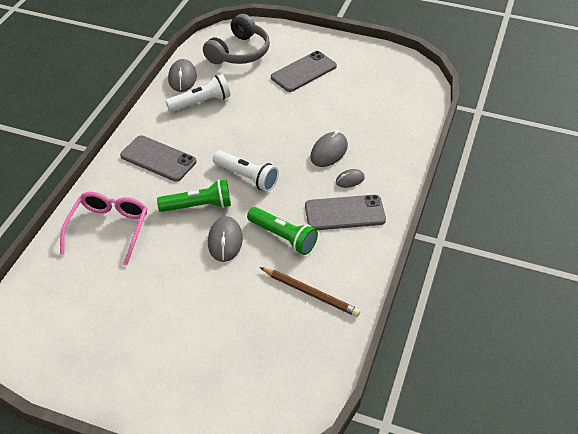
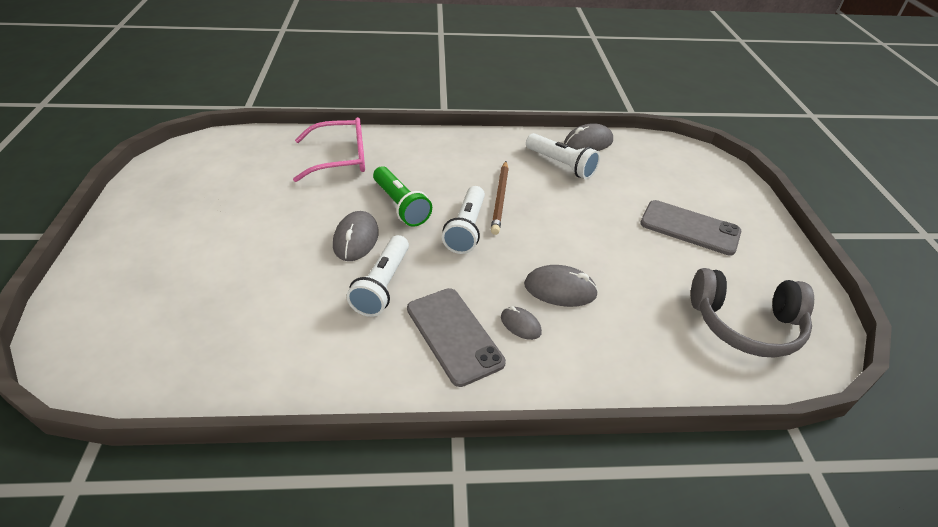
camera: 65 degrees right, 5 degrees down
grey phone [120,135,196,182] -> none
grey headphones [203,14,270,64] -> grey headphones moved to [691,268,814,358]
grey mouse [208,216,243,262] -> grey mouse turned 60 degrees counterclockwise [333,211,379,261]
green flashlight [247,207,318,255] -> white flashlight [347,235,409,317]
brown pencil [260,267,360,317] -> brown pencil moved to [491,161,509,235]

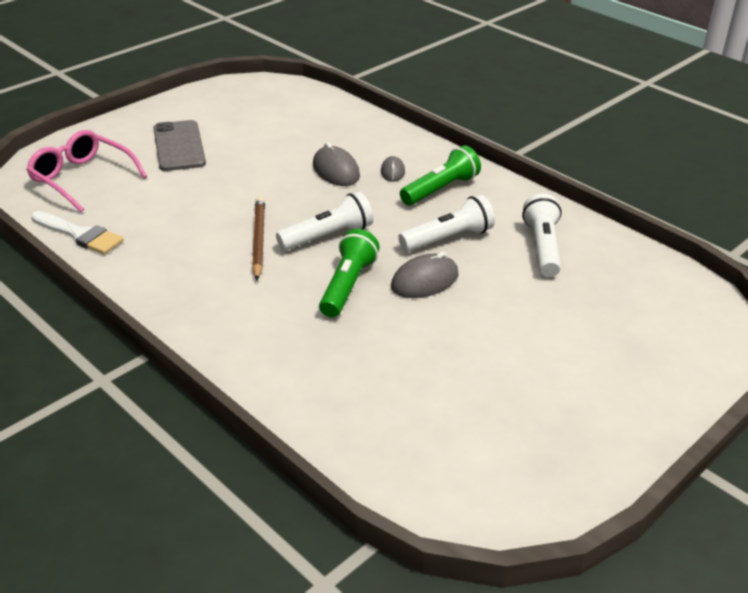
camera: 130 degrees left, 5 degrees down
pink glasses [293,117,365,182] -> pink glasses moved to [26,130,147,212]
grey phone [407,288,506,387] -> green flashlight [400,145,481,205]
brown pencil [491,161,509,235] -> brown pencil turned 60 degrees counterclockwise [252,197,265,280]
white flashlight [526,133,600,179] -> white flashlight moved to [522,193,562,277]
grey mouse [564,123,613,151] -> white brush [31,211,124,254]
grey headphones [691,268,814,358] -> none

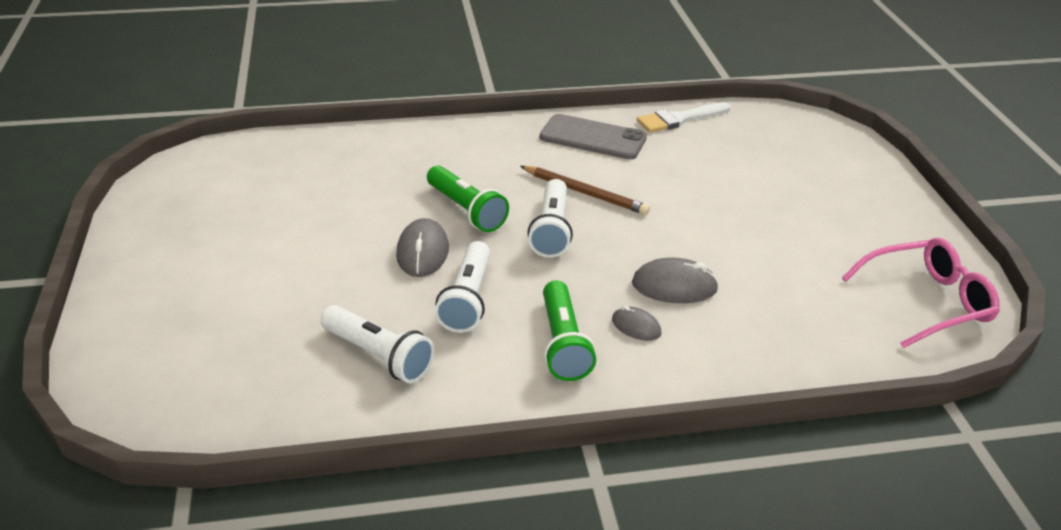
camera: 125 degrees right, 0 degrees up
pink glasses [26,130,147,212] -> pink glasses moved to [842,238,1000,348]
grey phone [153,120,206,171] -> grey phone moved to [540,114,647,159]

